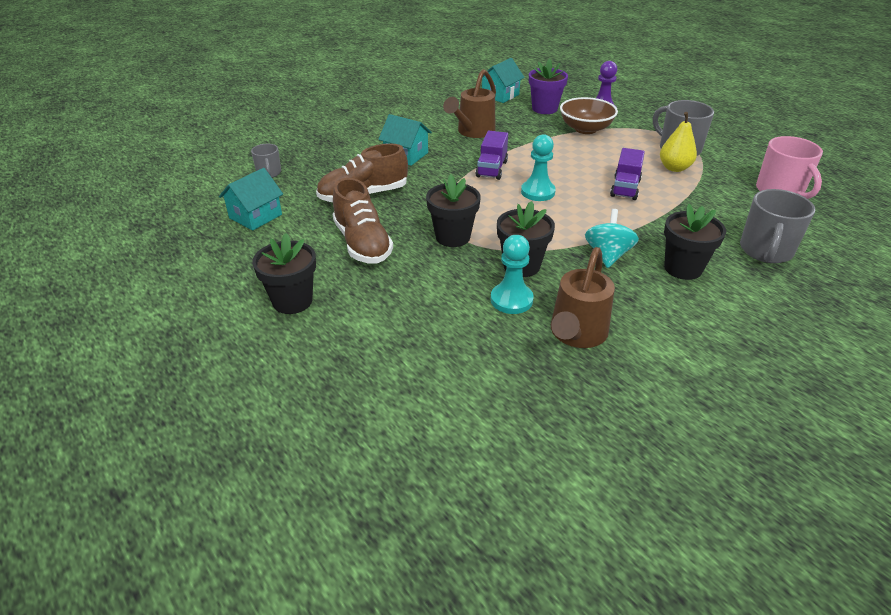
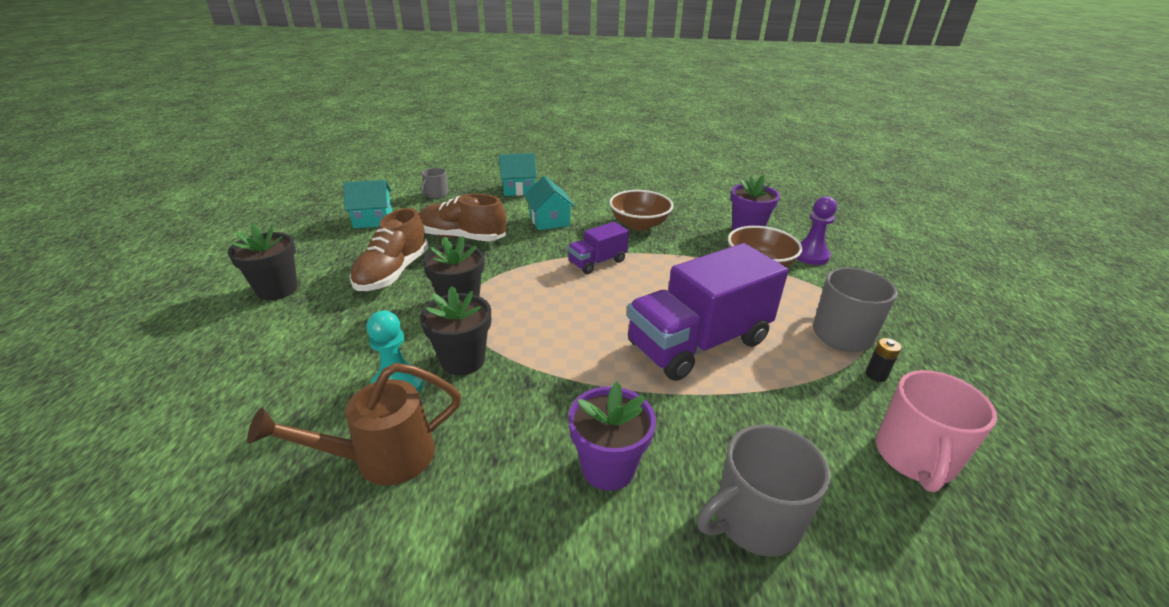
camera: 40 degrees right, 5 degrees down
brown watering can [443,69,496,138] -> brown bowl [609,190,673,231]
turquoise house [482,58,525,103] -> turquoise house moved to [499,153,537,196]
turquoise pawn [521,134,556,201] -> none
turquoise spinning top [585,209,639,268] -> none
purple truck [610,148,645,200] -> purple truck [627,243,788,381], size x2.02
yellow pear [660,112,697,172] -> none
black flower pot [664,204,726,280] -> purple flower pot [568,381,656,491]
none -> black battery [866,338,901,382]

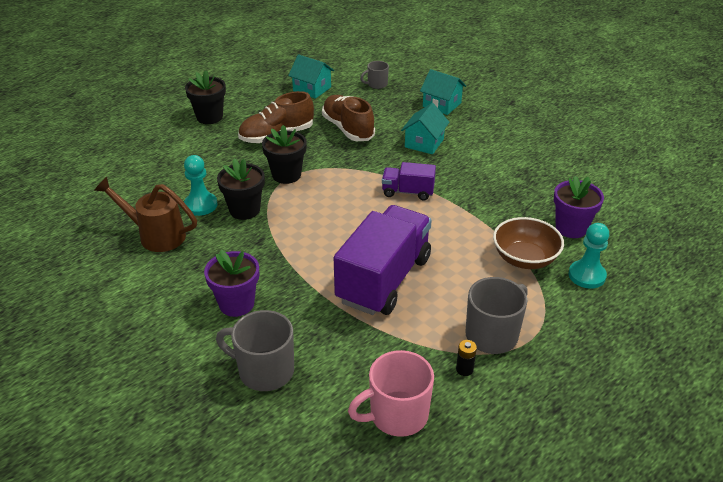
camera: 45 degrees right, 5 degrees up
brown bowl [609,190,673,231] -> none
purple truck [627,243,788,381] -> purple truck turned 105 degrees clockwise [334,205,432,315]
purple pawn [797,196,837,265] -> turquoise pawn [568,223,609,289]

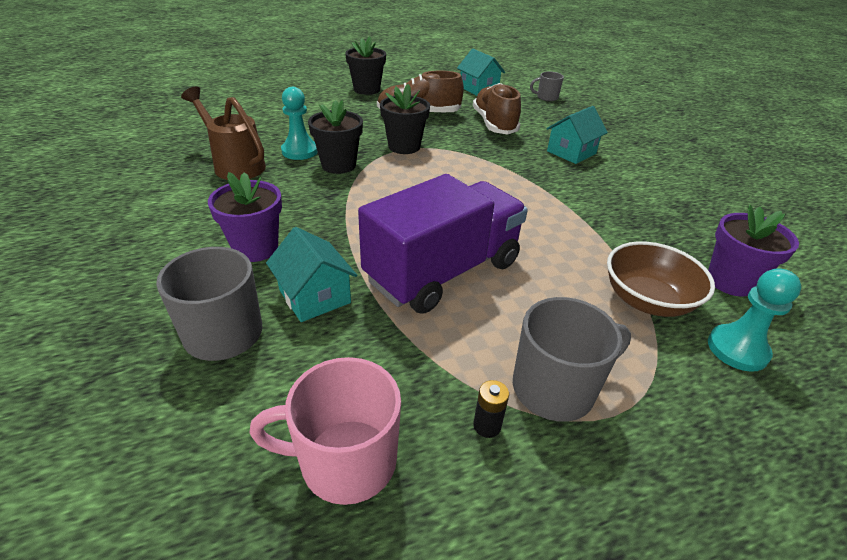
camera: 20 degrees right, 0 degrees up
purple truck [382,162,436,201] -> none
turquoise house [420,69,466,115] -> turquoise house moved to [266,227,357,322]

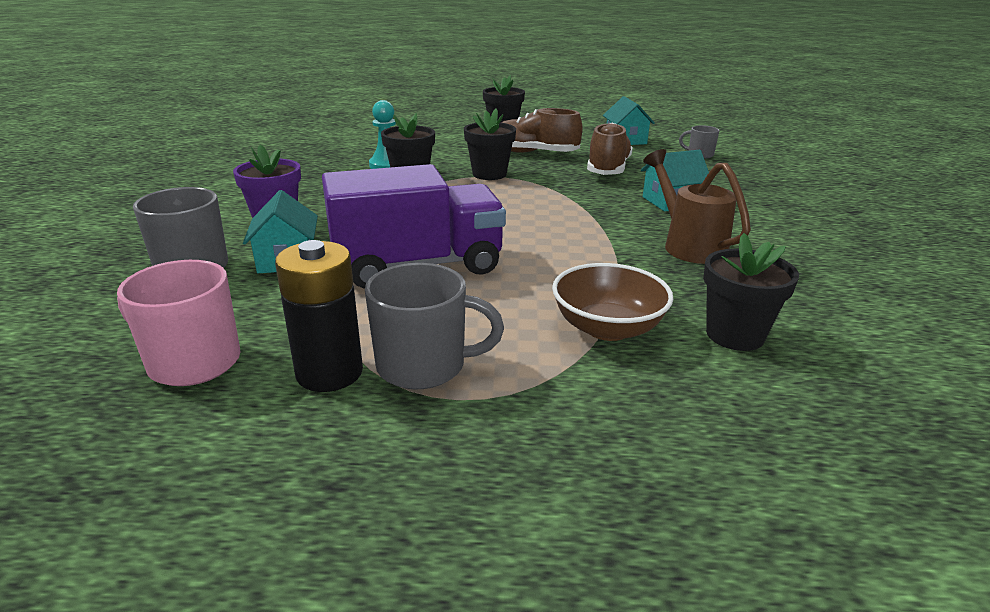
camera: 25 degrees right, 10 degrees down
brown watering can [181,87,266,180] -> brown watering can moved to [643,149,751,264]
black battery [473,380,509,438] -> black battery [275,240,363,392], size x2.31
purple flower pot [708,205,799,296] -> black flower pot [703,233,799,351]
turquoise pawn [708,268,801,372] -> none

